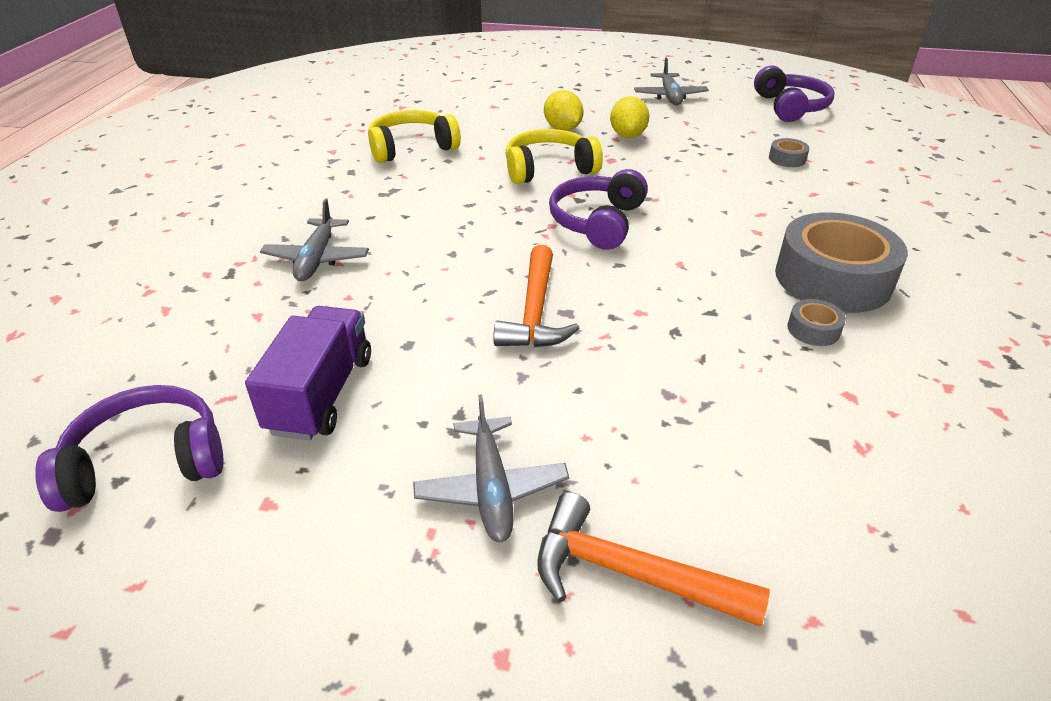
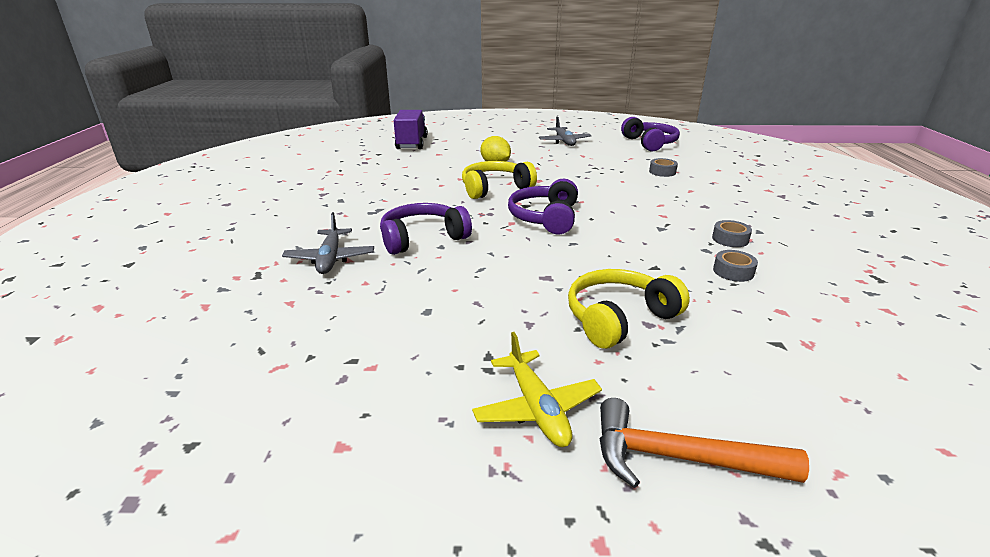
camera: 10 degrees left, 10 degrees down
purple headphones [35,385,223,512] -> purple headphones moved to [380,203,472,255]
purple truck [245,306,371,440] -> purple truck moved to [394,110,428,149]
yellow headphones [368,110,461,163] -> yellow headphones moved to [568,269,690,349]
grey plane [413,394,569,542] -> yellow plane [472,332,602,447]
orange hammer [493,245,580,347] -> none
yellow lemon [610,96,649,138] -> none
grey tape [775,212,908,313] -> grey tape [712,220,752,247], size x0.41

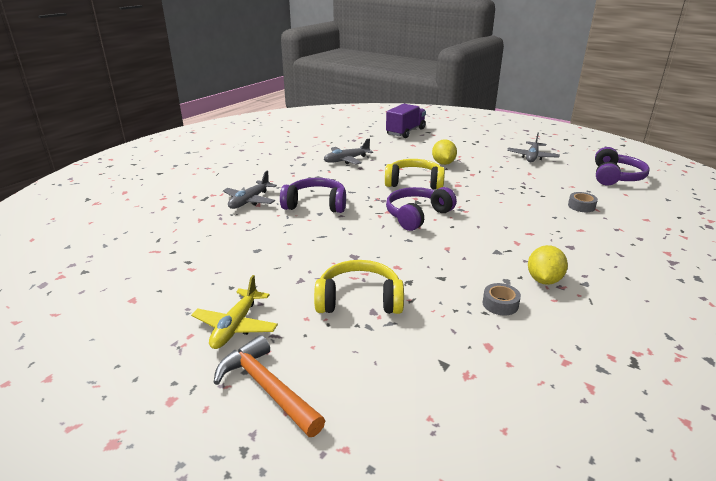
camera: 35 degrees right, 0 degrees up
grey tape [712,220,752,247] -> yellow lemon [528,245,568,285]
none -> grey plane [324,139,373,164]

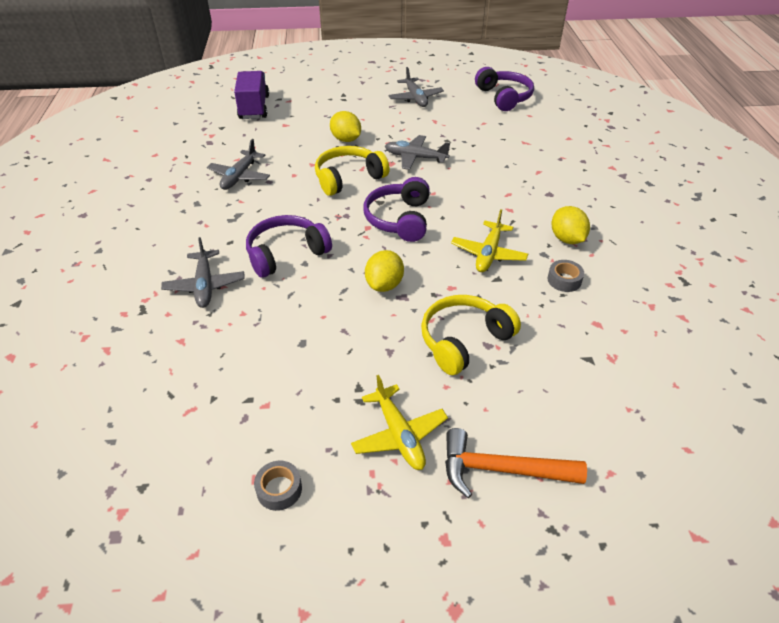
camera: 40 degrees left, 15 degrees up
grey tape [568,192,598,212] -> grey tape moved to [254,461,302,511]
none -> yellow lemon [365,250,404,292]
none -> grey plane [385,135,450,170]
none -> yellow plane [451,209,528,272]

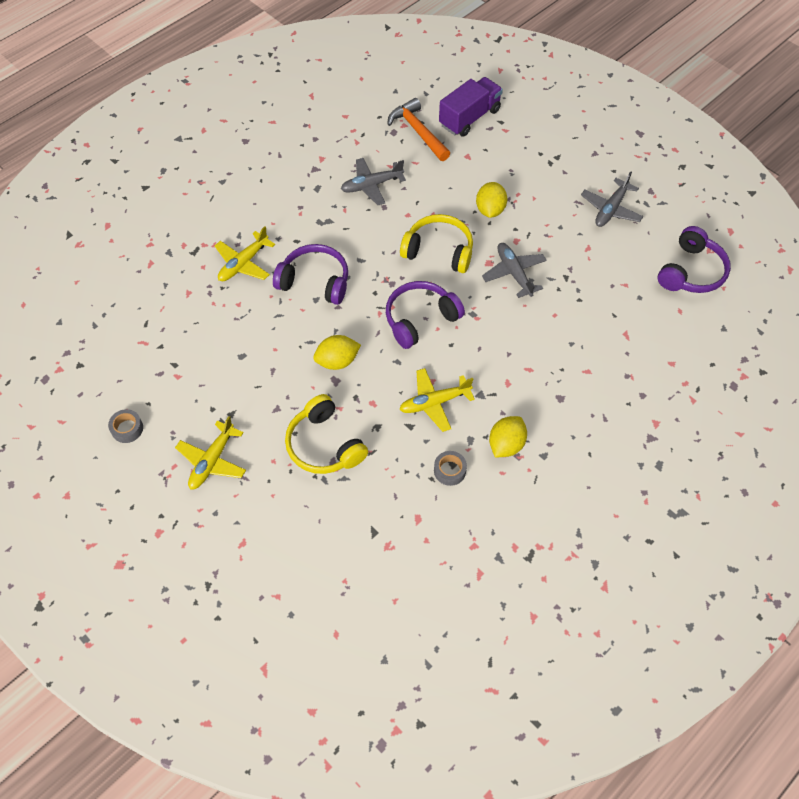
camera: 50 degrees right, 15 degrees up
grey plane [161,237,245,308] -> yellow plane [215,226,275,281]
yellow headphones [421,295,521,375] -> yellow headphones turned 135 degrees counterclockwise [285,394,368,474]
orange hammer [445,428,587,498] -> orange hammer moved to [387,98,450,161]

